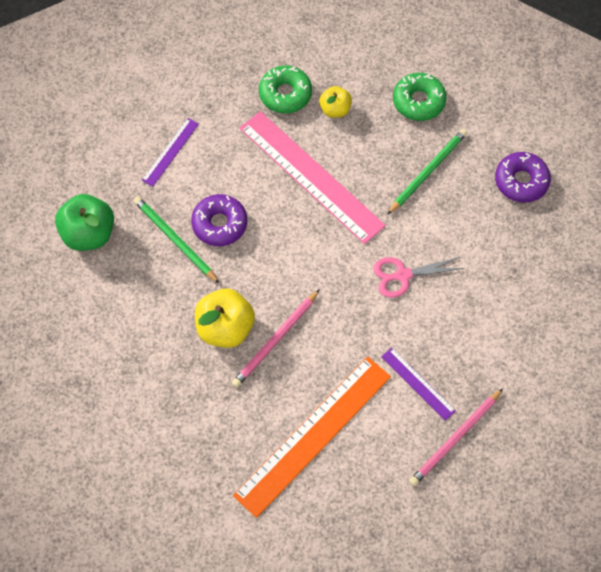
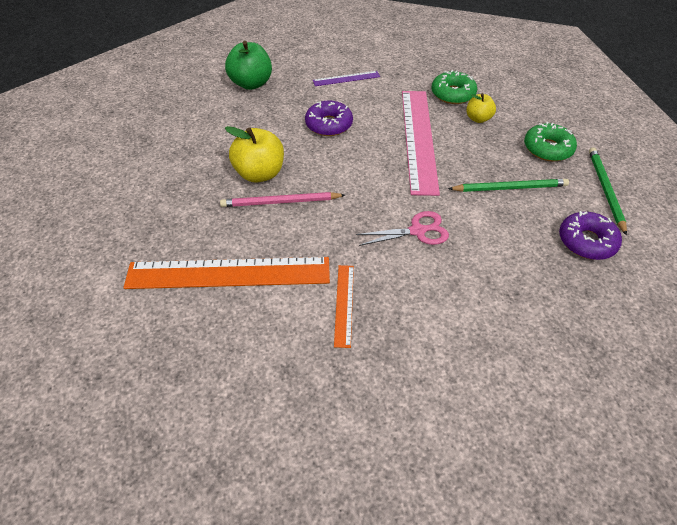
camera: 45 degrees right, 15 degrees down
green pencil [134,196,220,284] -> green pencil moved to [589,147,627,236]
pink scissors [373,257,464,298] -> pink scissors turned 135 degrees clockwise [356,211,449,246]
purple ruler [381,348,456,421] -> orange ruler [334,265,354,348]
pink pencil [409,388,503,486] -> none

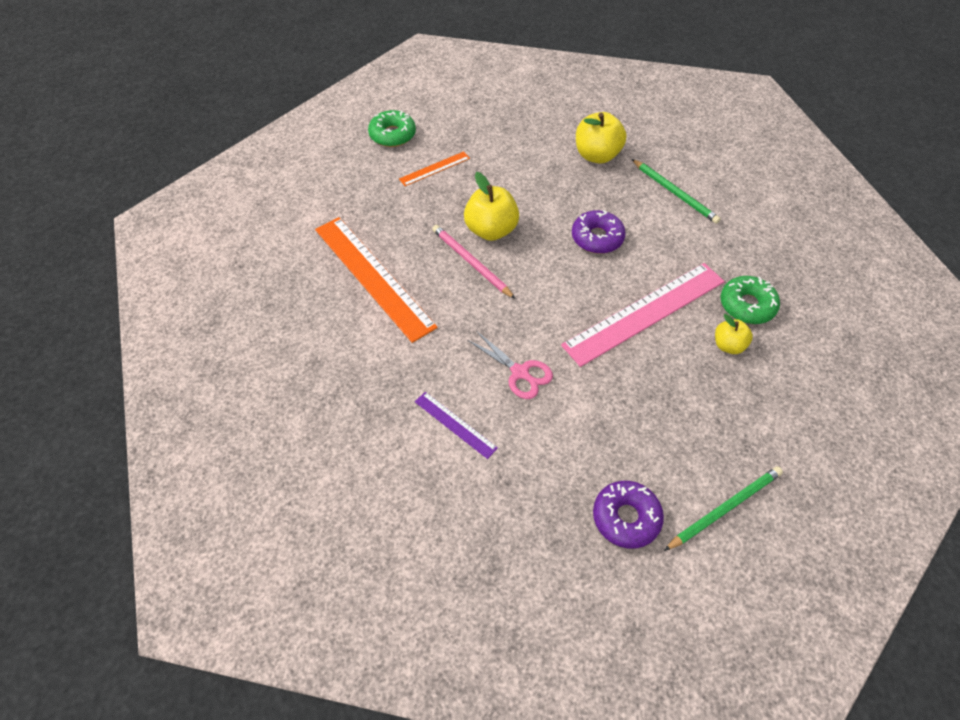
camera: 55 degrees right, 5 degrees up
green apple [225,41,272,90] -> yellow apple [576,112,626,164]
purple ruler [313,71,380,86] -> purple ruler moved to [415,392,498,459]
orange ruler [334,265,354,348] -> orange ruler moved to [399,151,470,186]
green pencil [448,179,569,192] -> green pencil moved to [632,159,721,224]
green donut [524,122,577,161] -> green donut moved to [368,110,416,147]

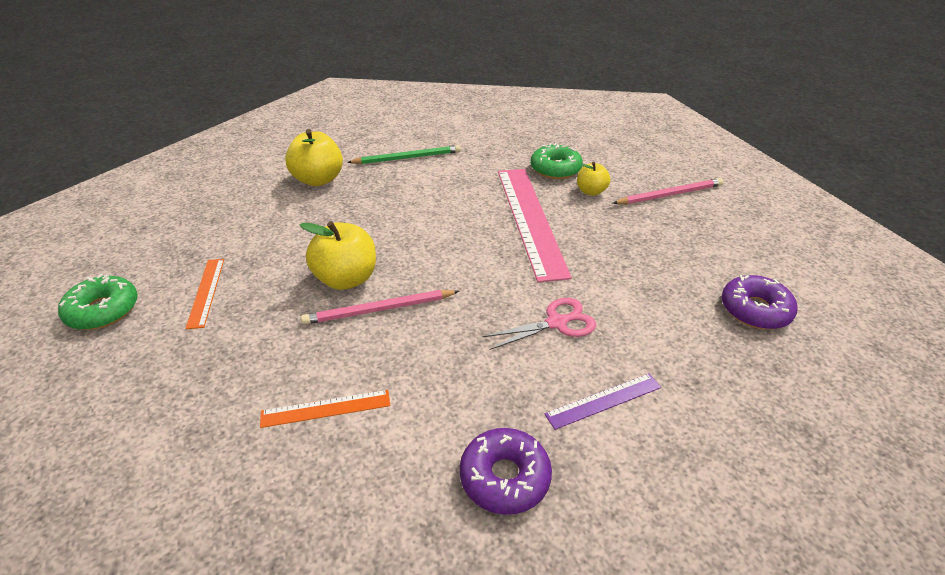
camera: 65 degrees left, 15 degrees down
orange ruler [315,217,438,343] -> orange ruler [260,390,390,428], size x0.47
purple donut [572,210,626,254] -> purple donut moved to [460,428,552,515]
green pencil [664,466,783,551] -> none
none -> pink pencil [613,178,723,204]

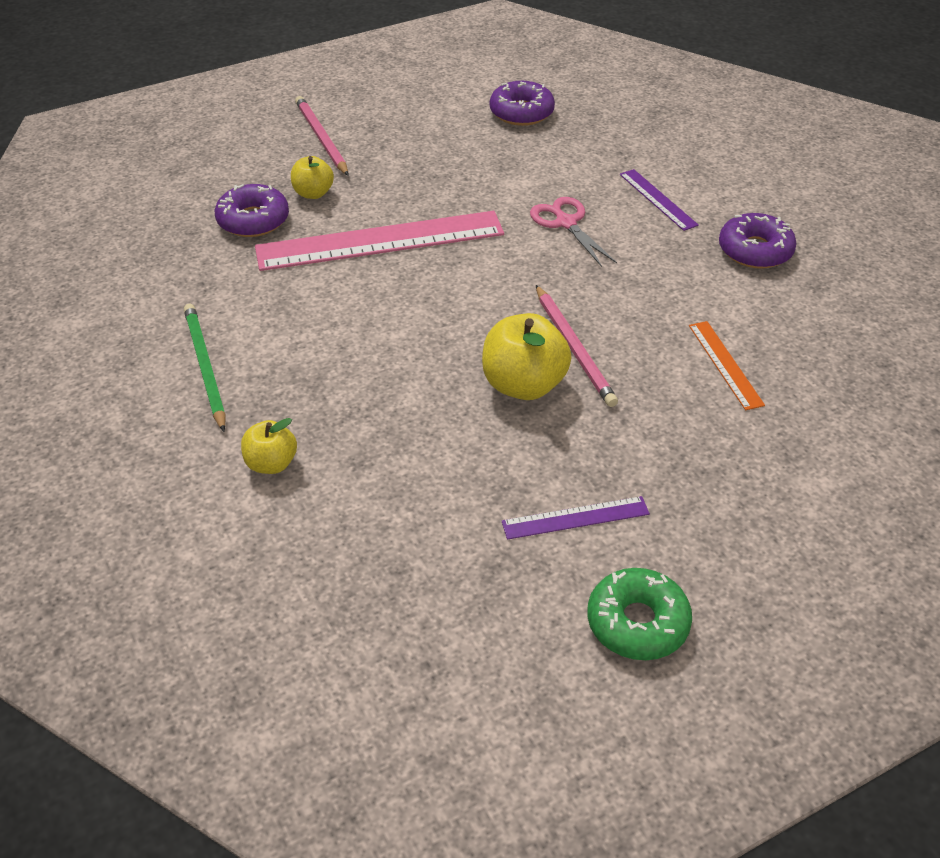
camera: 95 degrees left, 5 degrees up
orange ruler [185,259,224,329] -> purple ruler [502,496,650,540]
yellow apple [285,129,343,186] -> yellow apple [241,418,297,474], size x0.59
green donut [531,143,583,179] -> purple donut [215,184,289,237]

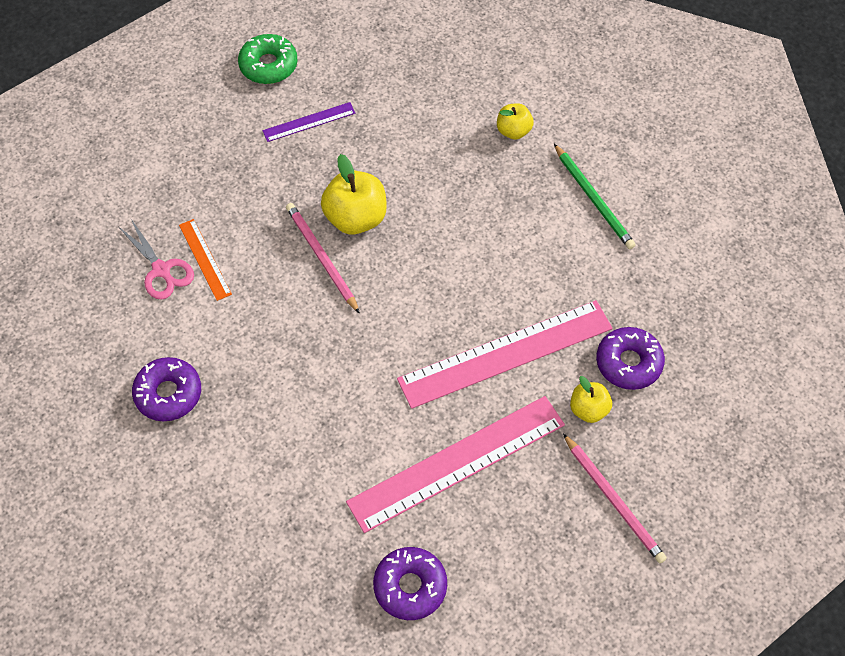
camera: 170 degrees right, 15 degrees up
pink scissors [530,197,617,267] -> pink scissors moved to [119,219,194,300]
purple ruler [620,169,699,231] -> none
none -> pink ruler [346,396,565,533]

